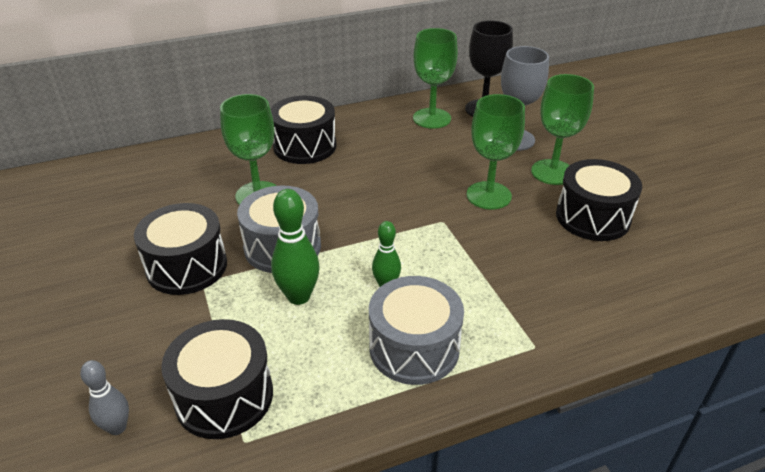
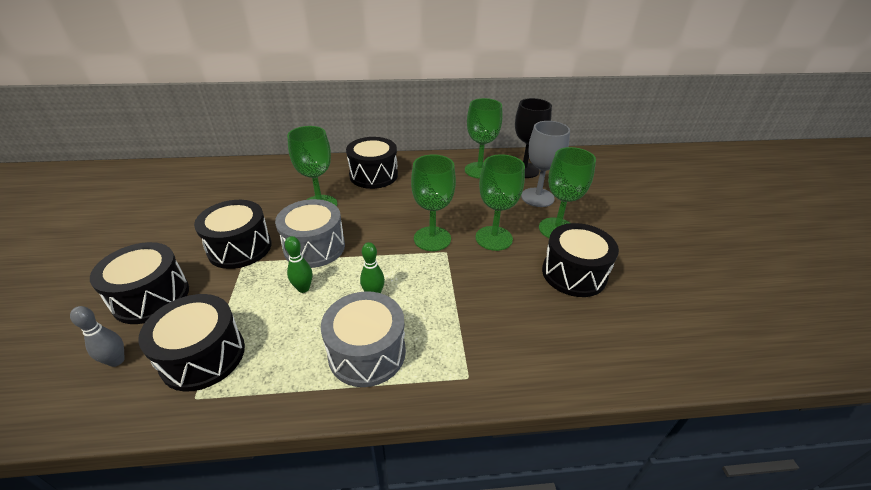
camera: 15 degrees right, 0 degrees up
green bowling pin [271,189,320,305] -> green bowling pin [285,236,312,293], size x0.63
none -> black drum [90,242,189,324]
none -> green goblet [411,154,456,251]

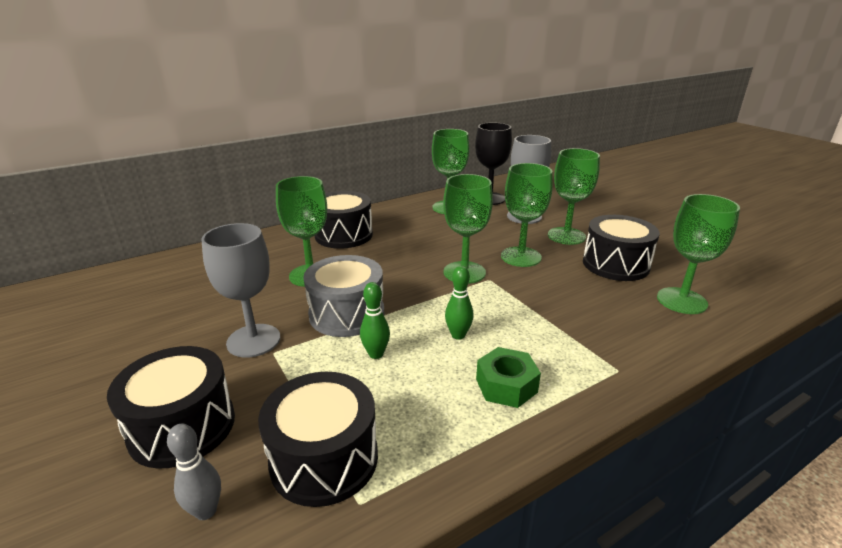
camera: 25 degrees left, 10 degrees down
black drum [194,200,272,269] -> grey goblet [201,223,280,358]
grey drum [321,291,406,387] -> green nut [476,347,541,408]
none -> green goblet [657,194,740,314]

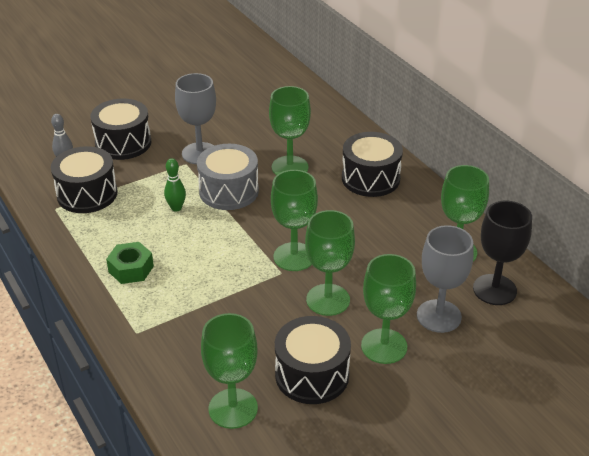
camera: 90 degrees right, 10 degrees up
green bowling pin [445,266,474,340] -> none

